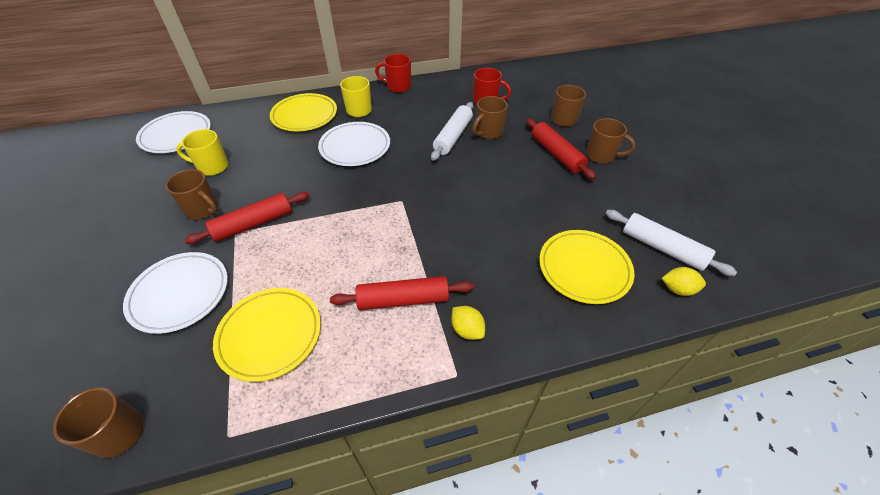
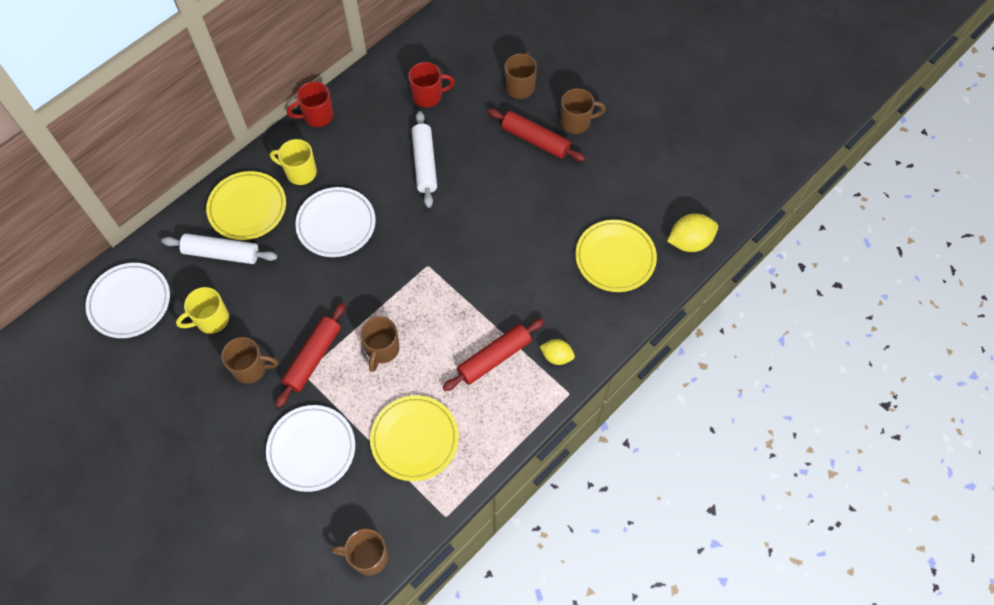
camera: 30 degrees left, 15 degrees up
brown mug [472,96,508,139] -> brown mug moved to [360,316,399,372]
white rolling pin [606,210,737,276] -> white rolling pin moved to [161,233,277,264]
yellow lemon [662,267,706,296] -> yellow lemon [667,214,718,252], size x1.58

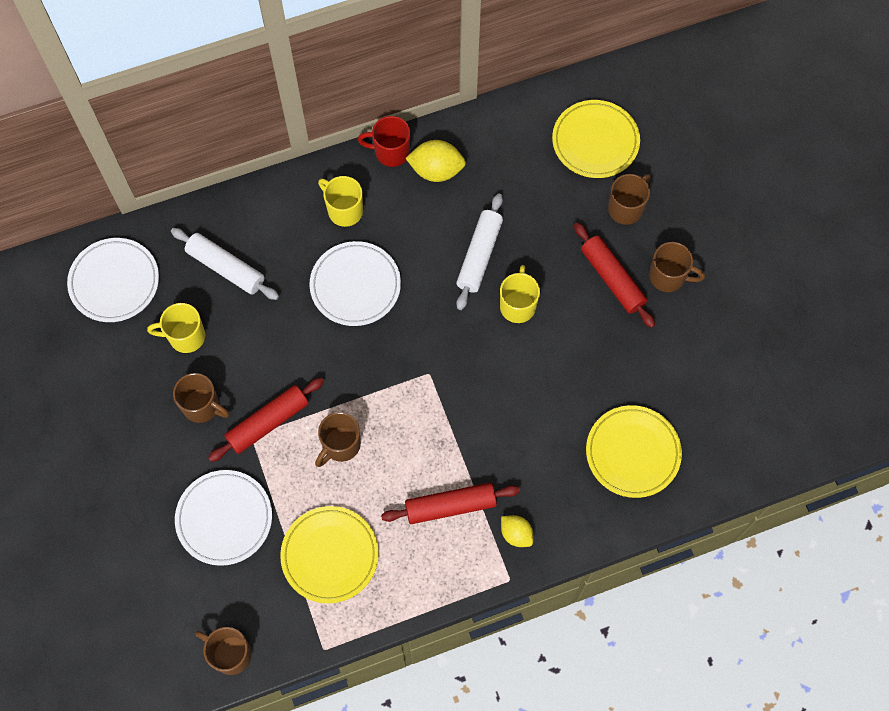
camera: 25 degrees right, 5 degrees up
yellow plate [206,171,286,240] -> yellow plate moved to [552,100,640,178]
red mug [409,62,455,107] -> none
yellow lemon [667,214,718,252] -> yellow lemon moved to [406,140,466,182]
none -> yellow mug [500,265,540,323]

